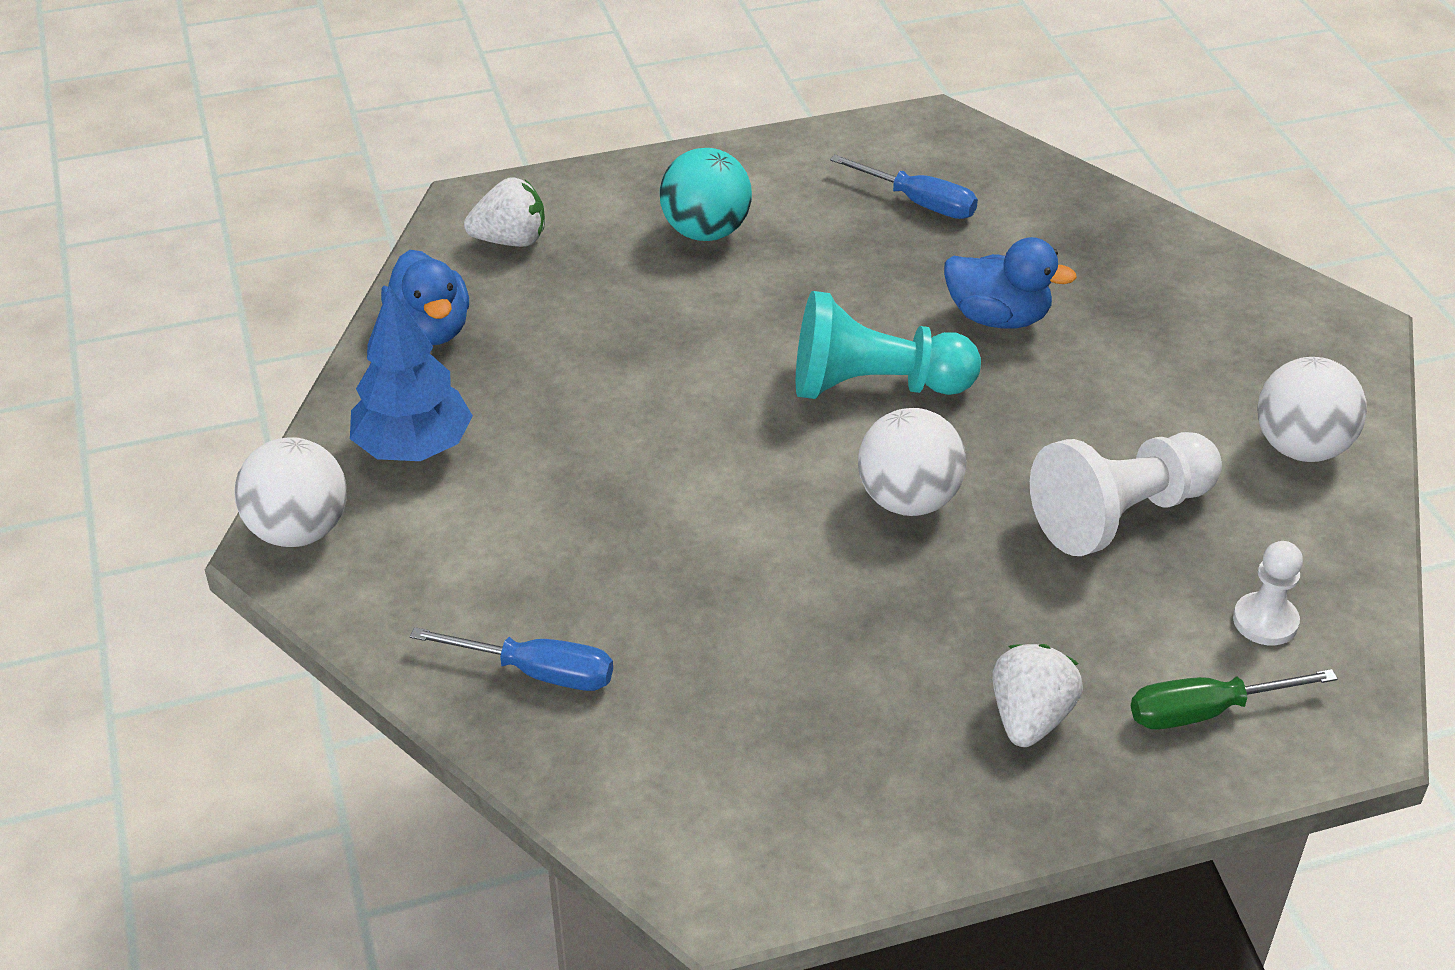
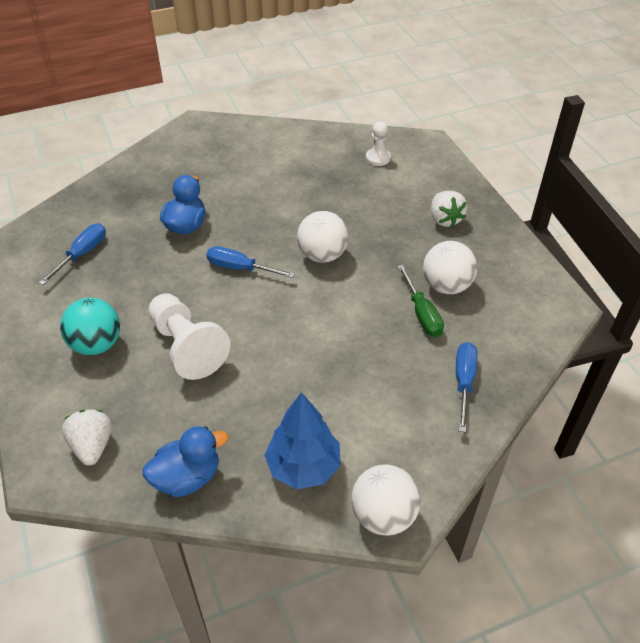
camera: 95 degrees left, 5 degrees up
turquoise pawn [796,291,981,399] -> blue screwdriver [206,246,295,278]
white strawberry [993,644,1083,747] -> white strawberry turned 120 degrees counterclockwise [431,191,467,227]
white pawn [1030,432,1222,556] -> white pawn moved to [148,293,230,380]
green screwdriver [1131,669,1338,730] -> green screwdriver moved to [397,265,444,337]
white ball [1257,357,1367,462] -> white ball moved to [423,241,477,294]

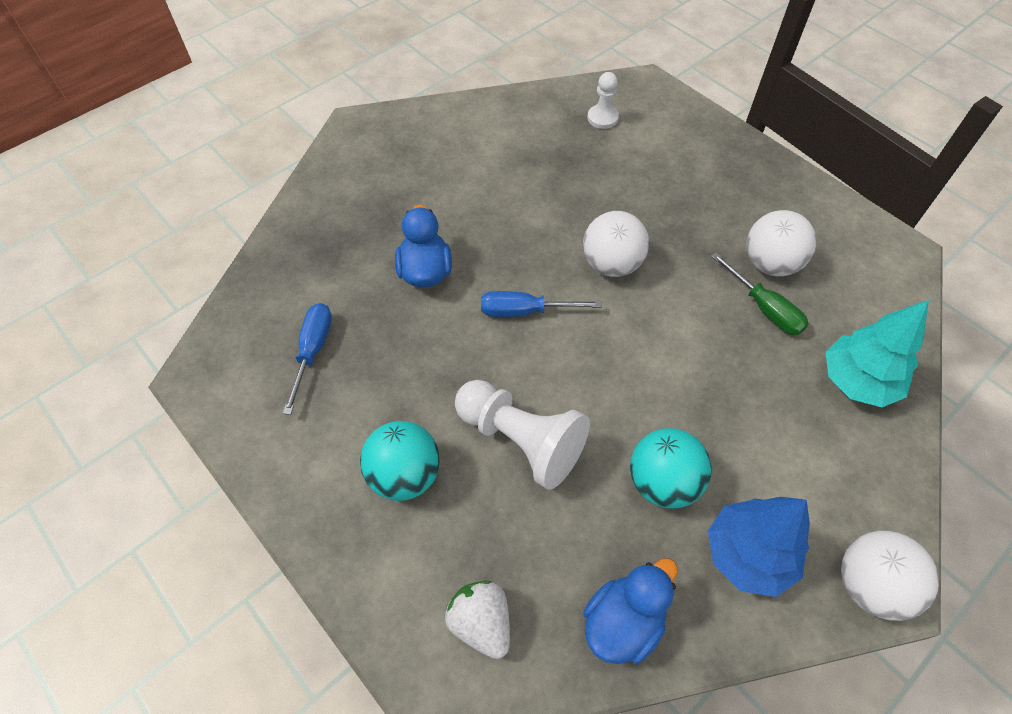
camera: 20 degrees left, 10 degrees up
white strawberry [431,191,467,227] -> none
blue screwdriver [456,342,477,433] -> turquoise tree [826,300,929,407]
none -> turquoise ball [630,428,712,509]

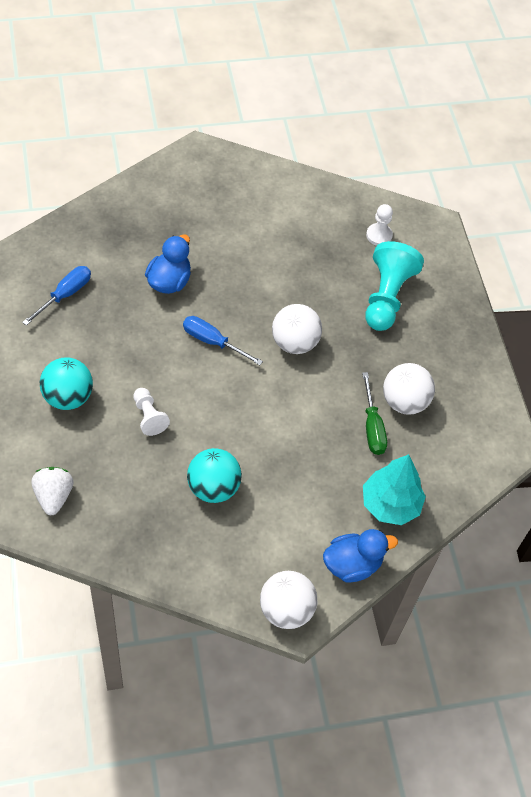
camera: 25 degrees right, 0 degrees up
white pawn [455,380,590,490] -> white pawn [133,388,170,436], size x0.54
blue duck [583,558,678,664] -> blue duck moved to [323,529,398,582]
blue tree [708,497,810,597] -> none
none -> turquoise pawn [365,241,424,331]

